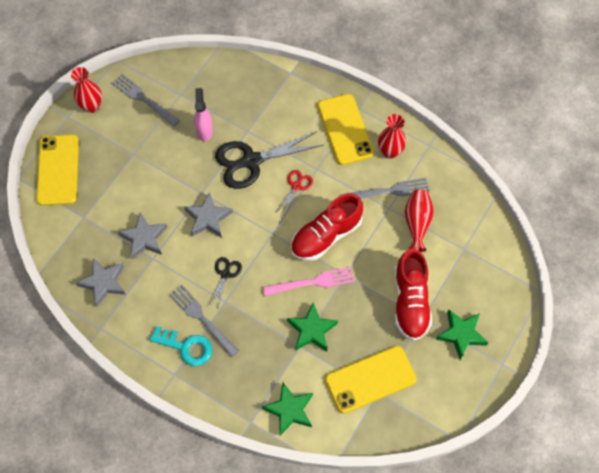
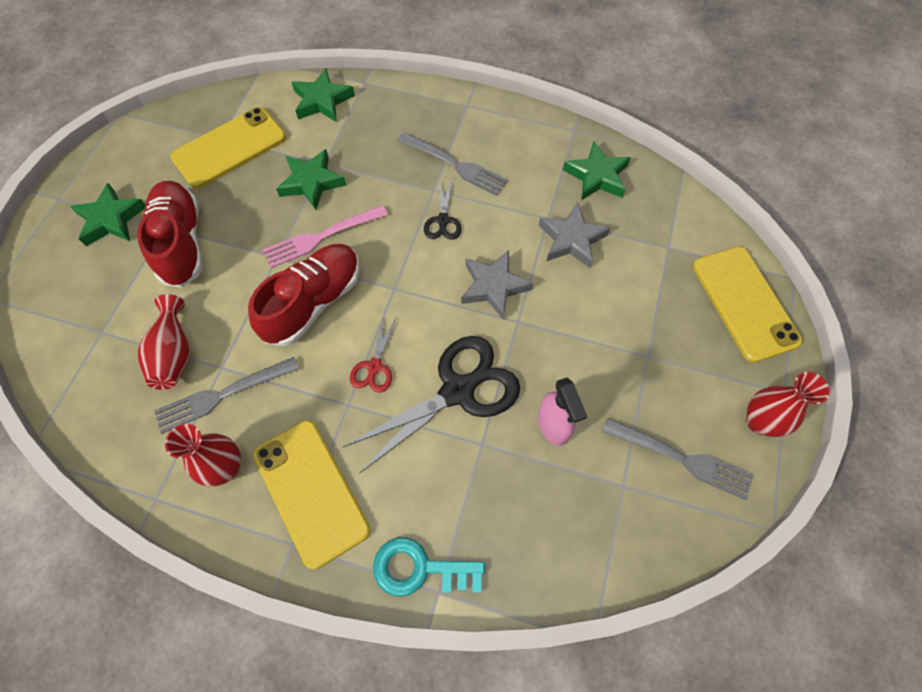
camera: 165 degrees right, 0 degrees up
grey star [76,258,126,307] -> green star [563,141,631,200]
turquoise key [150,326,212,366] -> turquoise key moved to [373,537,485,596]

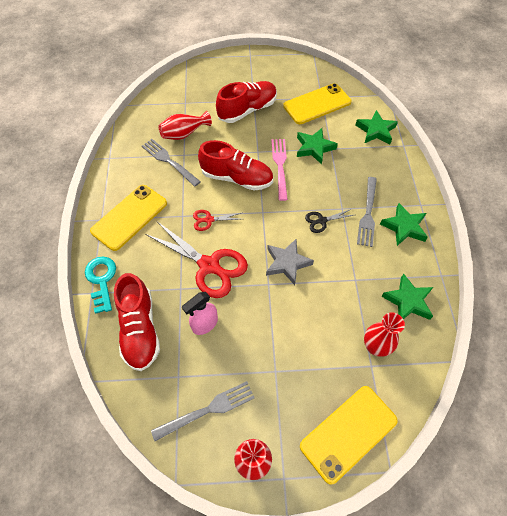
camera: 70 degrees right, 5 degrees down
green star [70,183,145,246] -> green star moved to [380,203,428,246]
red vase [165,424,241,487] -> red vase moved to [364,312,405,357]
yellow phone [170,107,286,188] -> yellow phone turned 60 degrees counterclockwise [283,83,351,124]
pink fork [263,205,388,268] -> pink fork turned 45 degrees clockwise [272,139,288,201]
black scissors [343,336,520,473] -> red scissors [145,222,248,298]
grey star [539,203,610,268] -> none
grey fork [602,418,753,500] -> grey fork turned 120 degrees counterclockwise [151,381,255,441]
none -> red shoe [114,273,160,371]

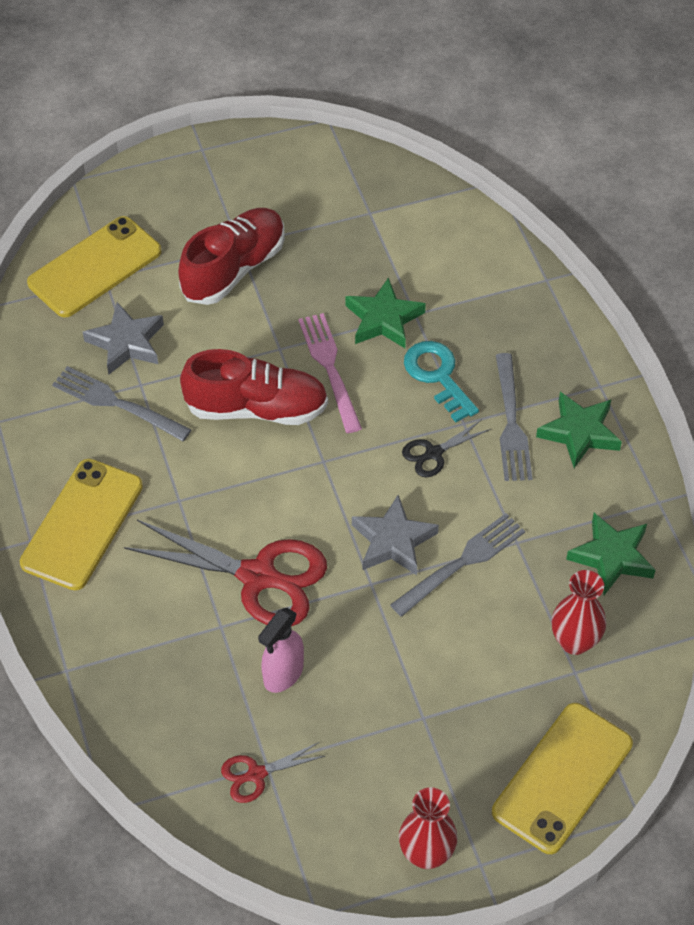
camera: 15 degrees left, 5 degrees down
turquoise key [85,257,116,314] -> turquoise key moved to [404,341,479,422]
red shoe [114,273,160,371] -> none
grey fork [151,381,255,441] -> grey fork moved to [390,513,525,617]
red vase [158,111,212,140] -> grey star [83,302,164,374]
red scissors [193,210,241,231] -> red scissors moved to [221,742,325,803]
yellow phone [283,83,351,124] -> yellow phone moved to [27,216,161,318]
green star [355,110,398,144] -> none

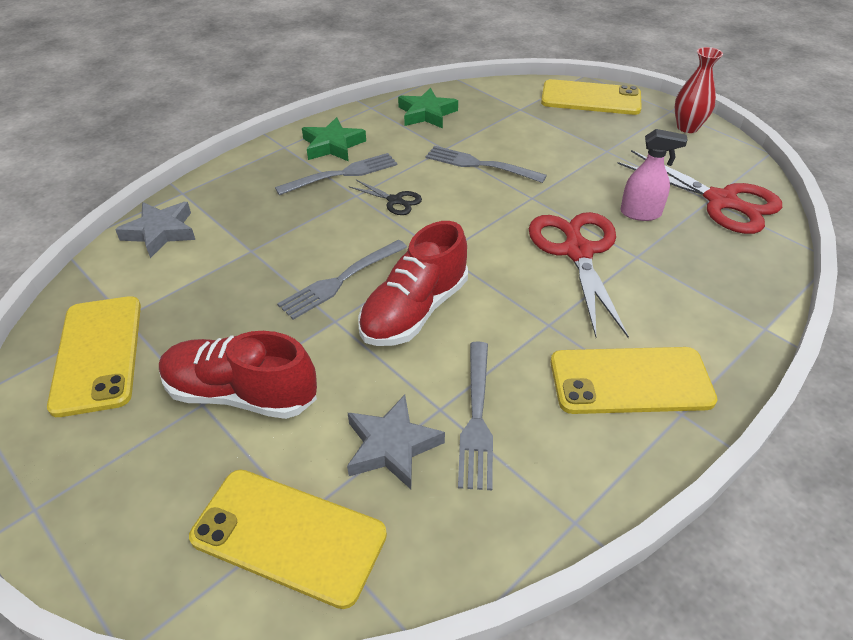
camera: 115 degrees left, 10 degrees down
red shoe [180,349,328,425] -> red shoe turned 120 degrees counterclockwise [358,221,468,346]
red scissors [221,742,325,803] -> red scissors [617,150,782,234], size x2.09
pink fork [298,313,362,433] -> grey fork [277,240,407,320]
green star [345,277,426,348] -> none
grey star [352,495,439,575] -> grey star moved to [115,202,195,258]
turquoise key [404,341,479,422] -> none
red vase [552,570,606,655] -> none
none -> yellow phone [47,296,141,417]

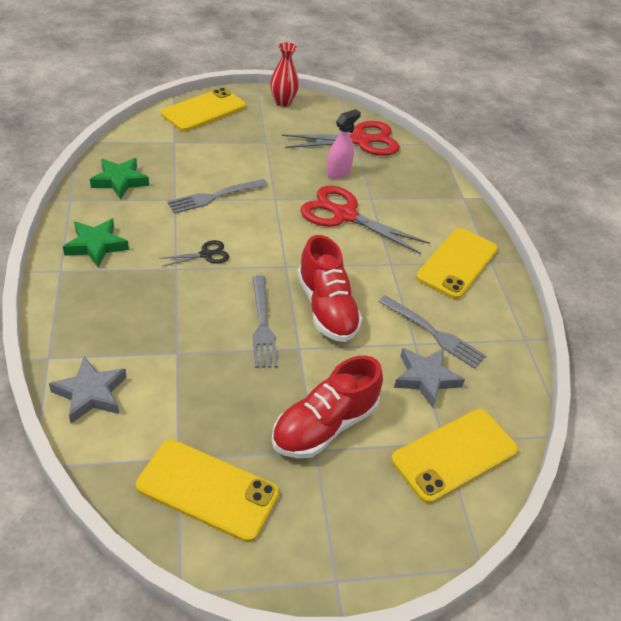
camera: 60 degrees left, 0 degrees up
grey fork [275,153,397,195] -> none

